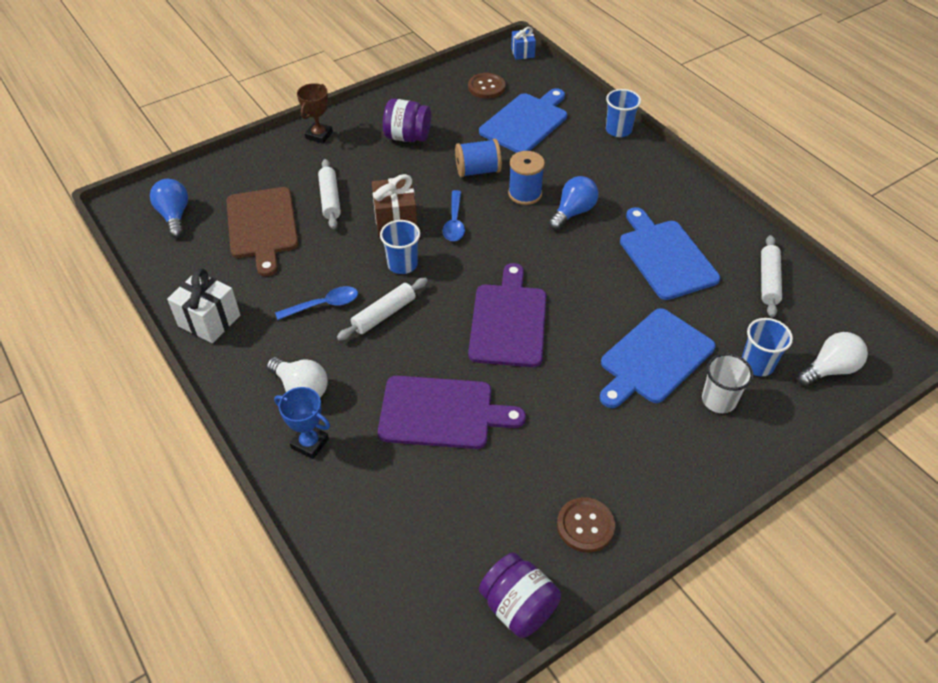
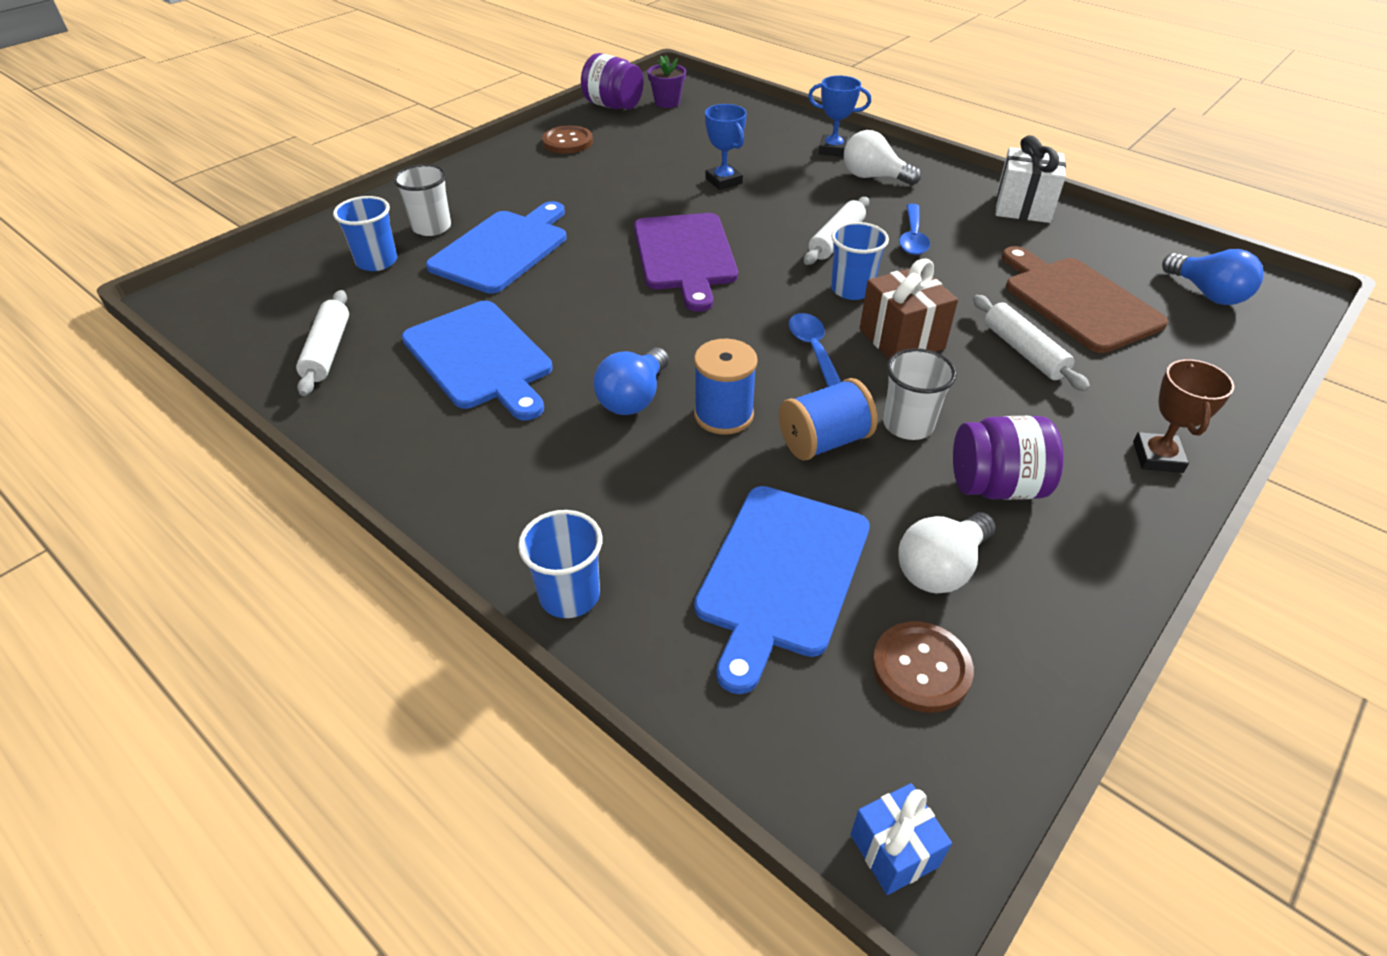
camera: 165 degrees right, 5 degrees down
blue spoon [275,286,358,320] -> blue spoon turned 45 degrees counterclockwise [899,204,930,255]
purple cutting board [378,376,526,449] -> blue trophy [705,104,747,190]
white light bulb [797,332,868,386] -> white light bulb moved to [898,512,996,593]
none -> purple flower pot [647,55,686,108]
none -> white cup [883,348,957,440]

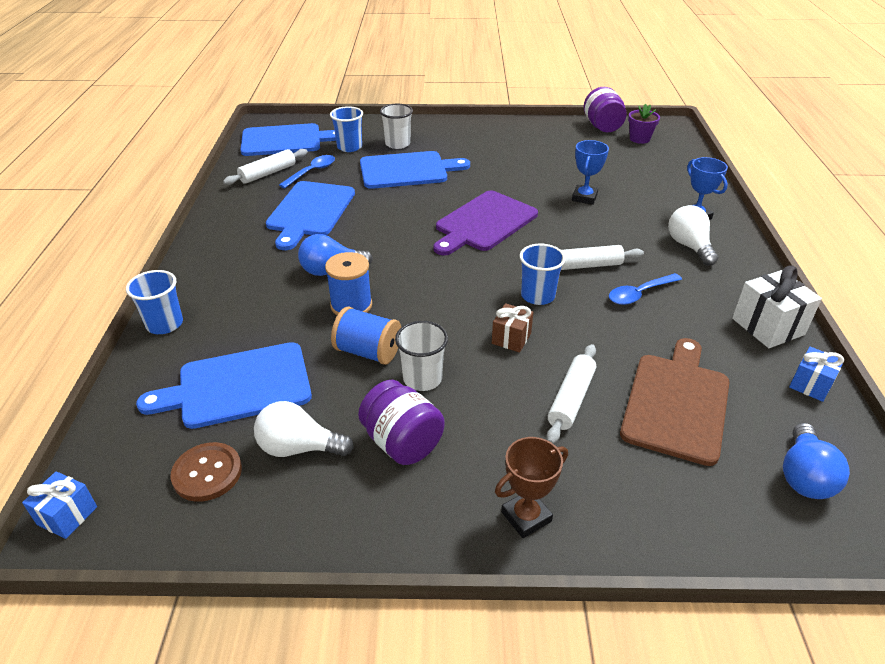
camera: 50 degrees right, 5 degrees down
brown button [542,126,593,154] -> none
blue spoon [789,313,841,387] -> blue spoon moved to [279,155,335,188]
brown gift [860,258,958,359] -> brown gift [492,303,534,352], size x0.61
none -> blue cutting board [240,123,336,156]
none -> blue gift [789,347,844,402]

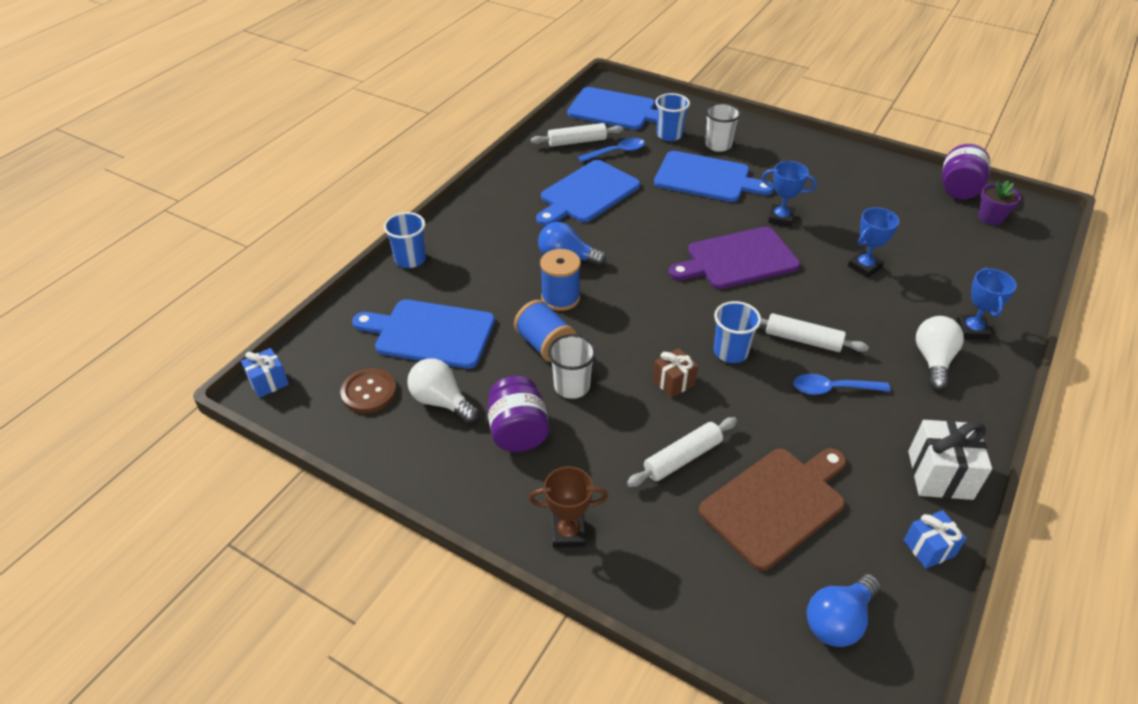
camera: 30 degrees right, 5 degrees up
none -> blue trophy [762,161,817,227]

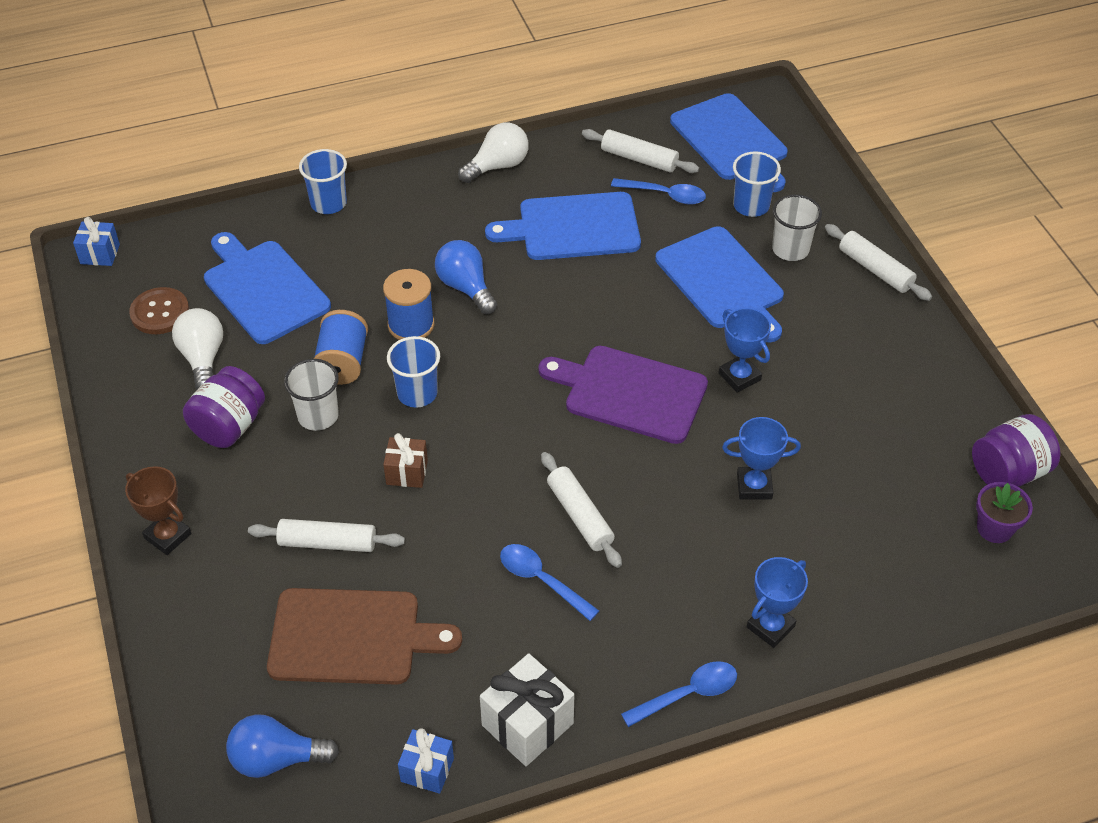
camera: 40 degrees right, 5 degrees up
blue cup [714,301,761,363] -> blue cup moved to [387,336,440,408]
white light bulb [916,316,964,390] -> white light bulb moved to [458,122,529,183]
none -> blue spoon [621,661,737,727]
none -> white rolling pin [825,224,932,301]

